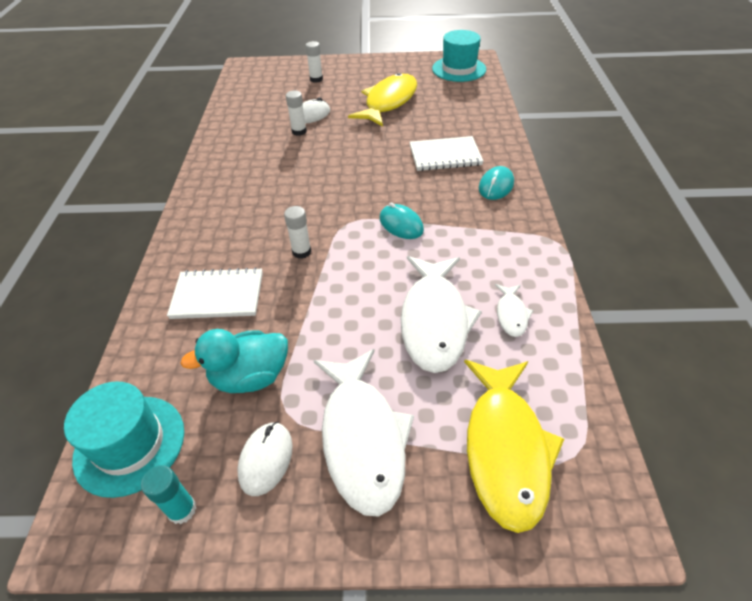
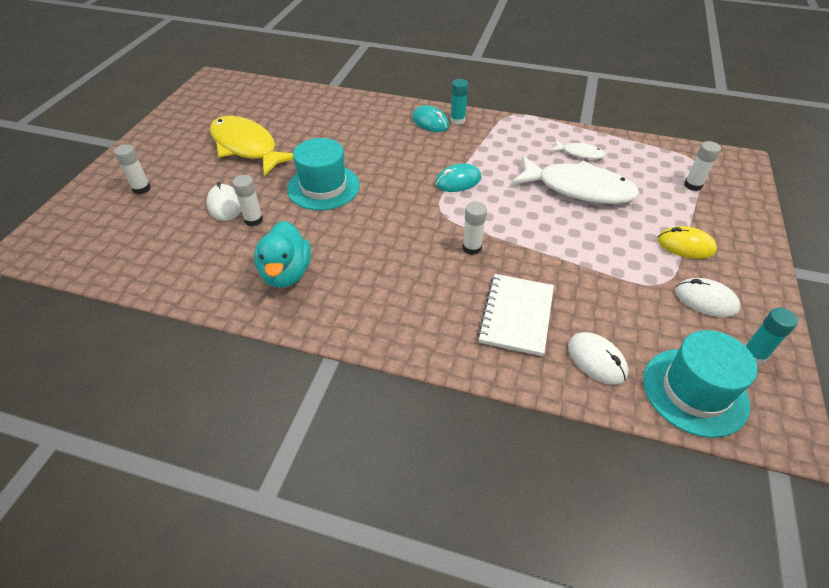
camera: 75 degrees left, 0 degrees up
turquoise duck [180,329,288,393] -> turquoise duck moved to [254,221,311,288]
white fish [313,349,414,517] -> yellow mouse [657,226,717,259]
white notebook [410,136,484,171] -> none
turquoise hat [432,30,486,82] -> turquoise hat moved to [287,138,360,210]
yellow fish [464,360,564,533] -> white glue stick [684,141,721,191]
none -> turquoise glue stick [450,79,468,125]
none -> white mouse [568,332,628,385]

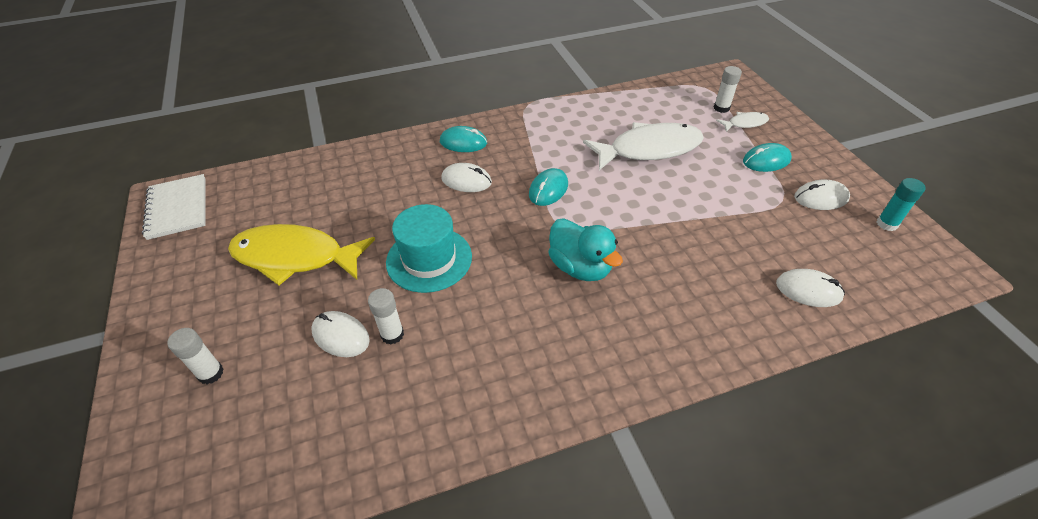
camera: 35 degrees left, 0 degrees up
turquoise duck [254,221,311,288] -> turquoise duck moved to [548,218,623,281]
turquoise glue stick [450,79,468,125] -> none
white glue stick [462,202,487,255] -> none
white notebook [477,274,554,356] -> white notebook moved to [142,174,205,240]
white fish [551,140,605,159] -> white fish moved to [716,112,769,132]
turquoise hat [643,330,757,438] -> none
yellow mouse [657,226,717,259] -> turquoise mouse [743,143,792,172]
none -> white mouse [441,163,492,192]

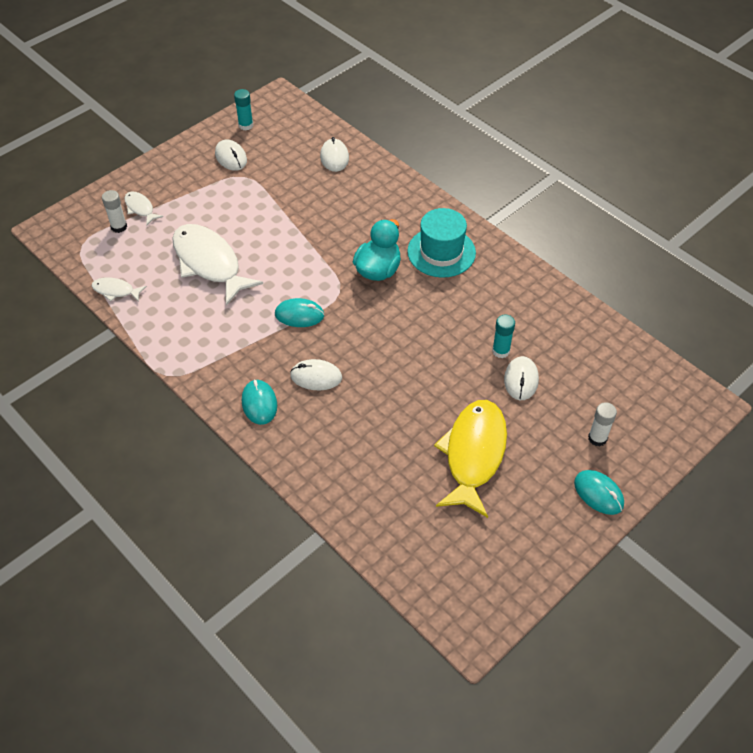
camera: 115 degrees left, 5 degrees up
white notebook [142,174,205,240] -> none
yellow fish [228,224,375,285] -> yellow fish turned 150 degrees counterclockwise [434,400,507,518]
white glue stick [368,288,404,345] -> turquoise glue stick [492,315,515,358]
turquoise hat [386,204,472,293] -> turquoise hat moved to [407,208,476,278]
white mouse [441,163,492,192] -> white mouse turned 75 degrees counterclockwise [290,359,342,390]
turquoise mouse [743,143,792,172] -> turquoise mouse moved to [574,470,624,515]
none -> white fish [92,278,147,302]

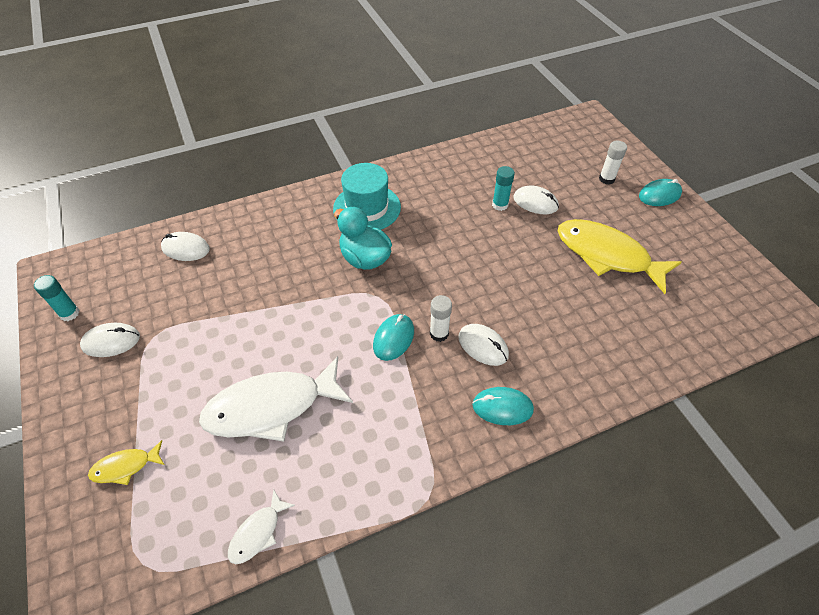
camera: 70 degrees left, 0 degrees up
white glue stick [102,190,127,233] -> white glue stick moved to [430,295,452,342]
white fish [124,192,163,225] -> yellow fish [88,440,165,485]
white mouse [290,359,342,390] -> white mouse turned 75 degrees counterclockwise [458,324,509,366]

